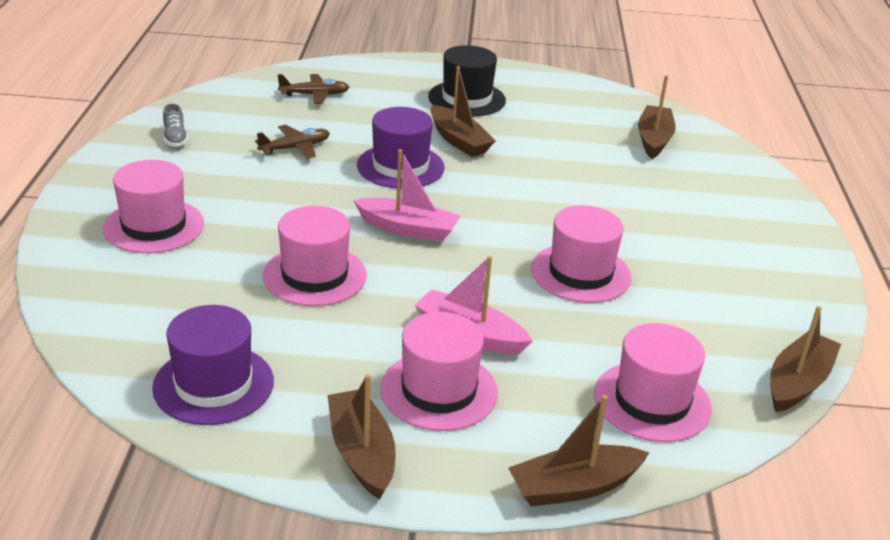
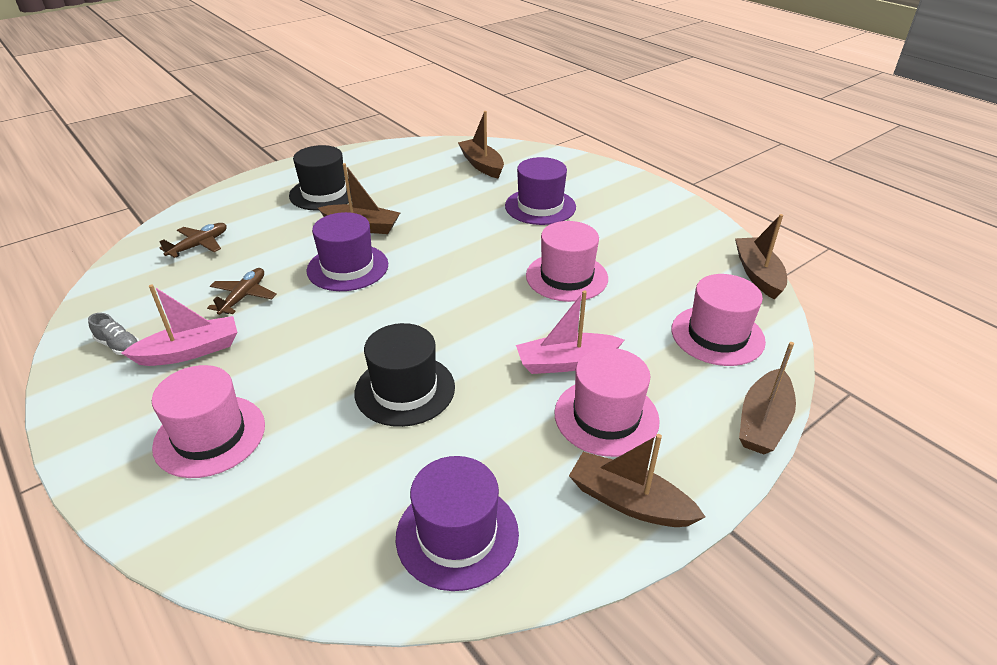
camera: 40 degrees left, 5 degrees up
pink hat [263,206,367,306] -> black hat [355,323,455,427]
pink boat [353,149,461,242] -> pink boat moved to [121,284,237,366]
none -> purple hat [505,157,576,225]

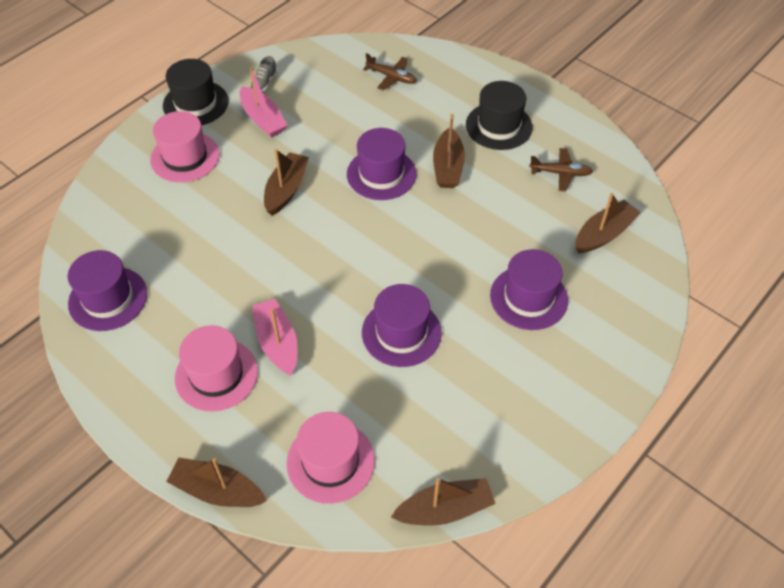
camera: 80 degrees right, 15 degrees up
brown plane [207,268,277,315] -> brown plane moved to [529,148,593,192]
black hat [355,323,455,427] -> black hat moved to [163,59,229,125]
pink hat [526,221,608,302] -> purple hat [362,284,442,367]
brown boat [569,434,705,527] -> brown boat moved to [264,149,309,216]

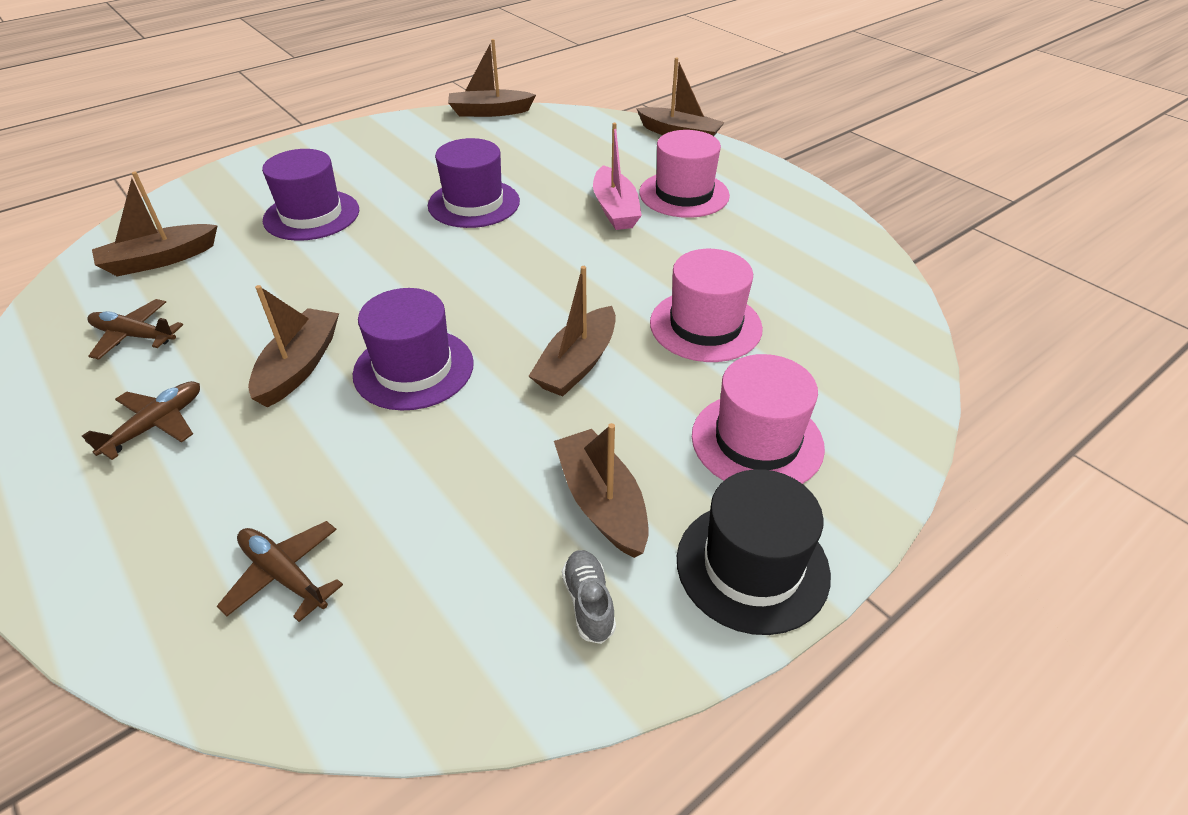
camera: 170 degrees left, 10 degrees down
purple hat [68,250,147,331] -> none
pink boat [240,67,288,137] -> brown boat [554,423,649,558]
grey shoe [250,56,277,92] -> grey shoe turned 45 degrees counterclockwise [562,550,616,644]
pink hat [287,412,375,504] -> pink hat moved to [650,249,763,362]
black hat [466,81,533,150] -> brown plane [82,381,200,460]

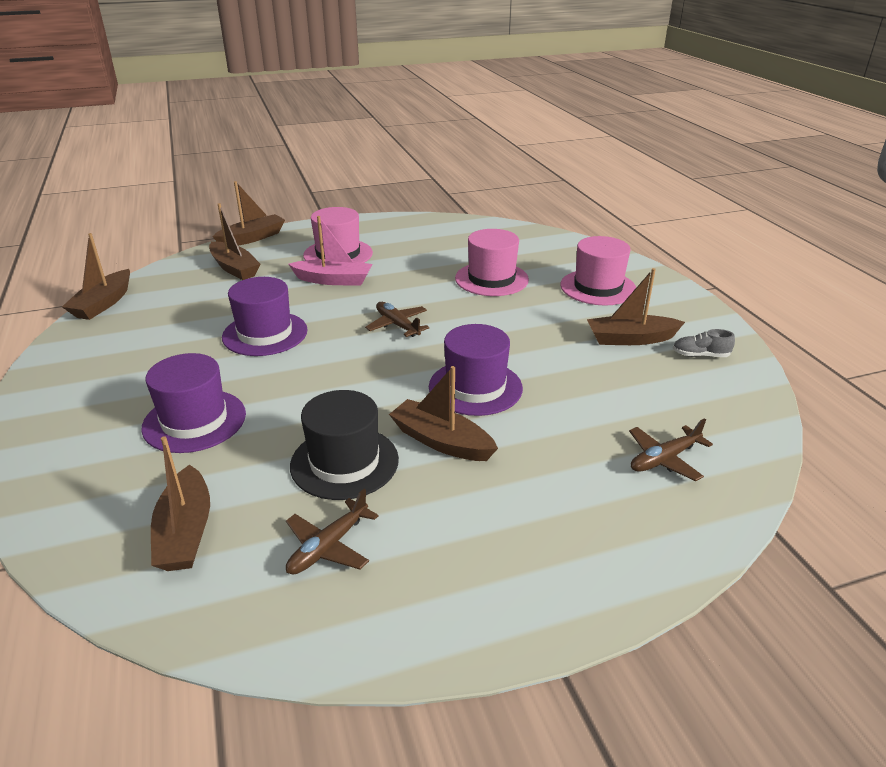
camera: 70 degrees left, 10 degrees down
brown plane [82,381,200,460] -> brown plane moved to [365,302,429,337]
brown boat [529,266,616,397] -> brown boat moved to [209,203,260,280]
black hat [677,469,831,635] -> black hat moved to [290,390,399,500]

